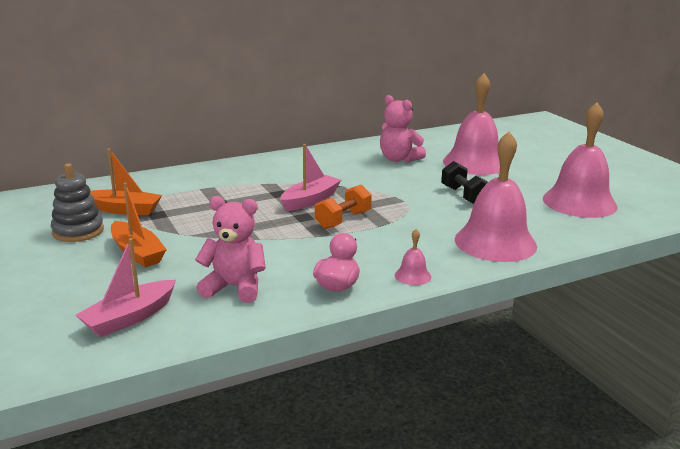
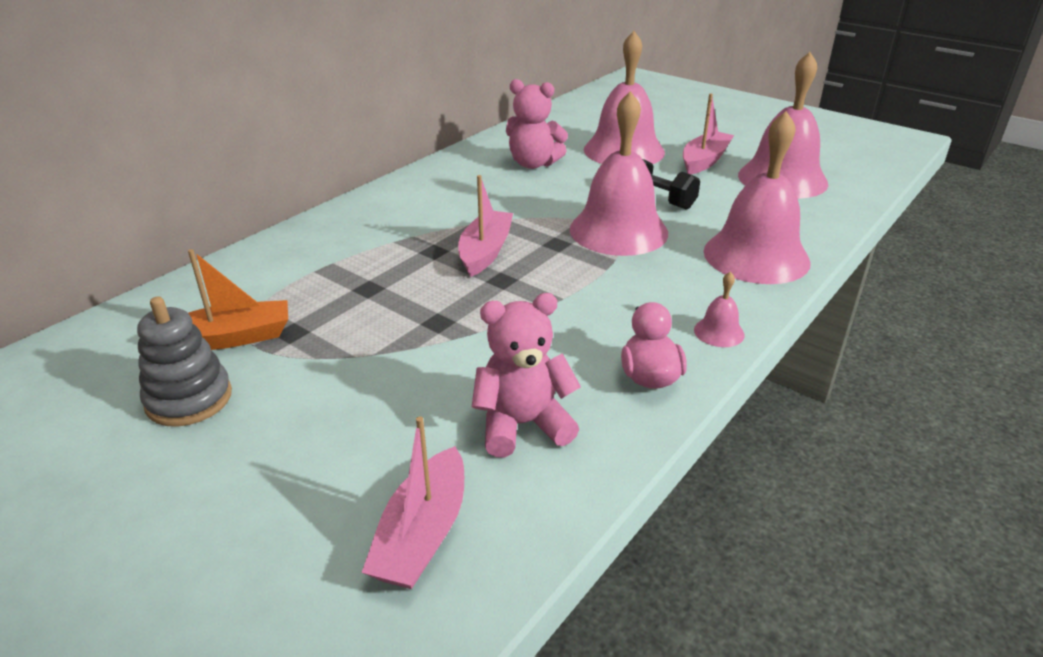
camera: 25 degrees left, 10 degrees up
orange boat [111,183,167,267] -> none
orange dumbbell [315,184,372,229] -> none
none -> pink bell [570,91,668,256]
none -> pink boat [683,93,734,174]

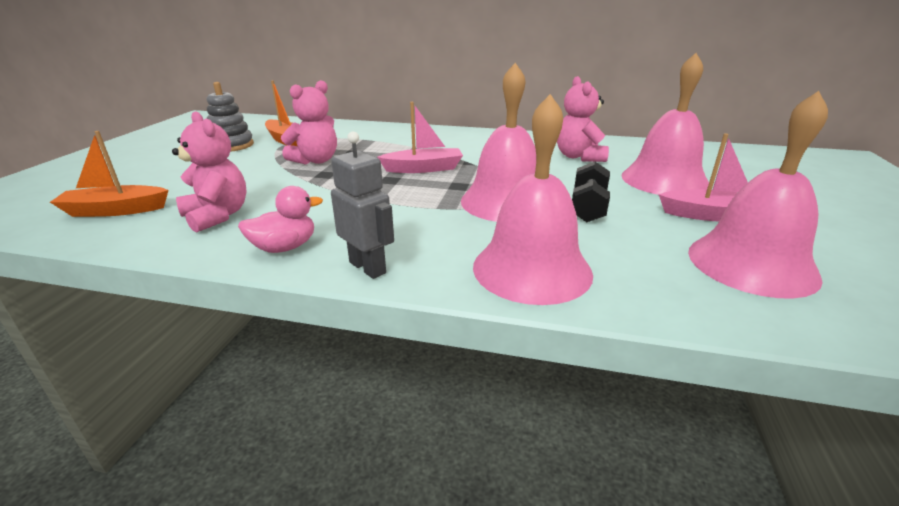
camera: 65 degrees right, 5 degrees down
pink boat [361,416,464,589] -> orange boat [50,131,169,217]
pink bell [694,272,745,347] -> grey robot [331,132,394,279]
none -> pink teddy bear [281,80,337,165]

